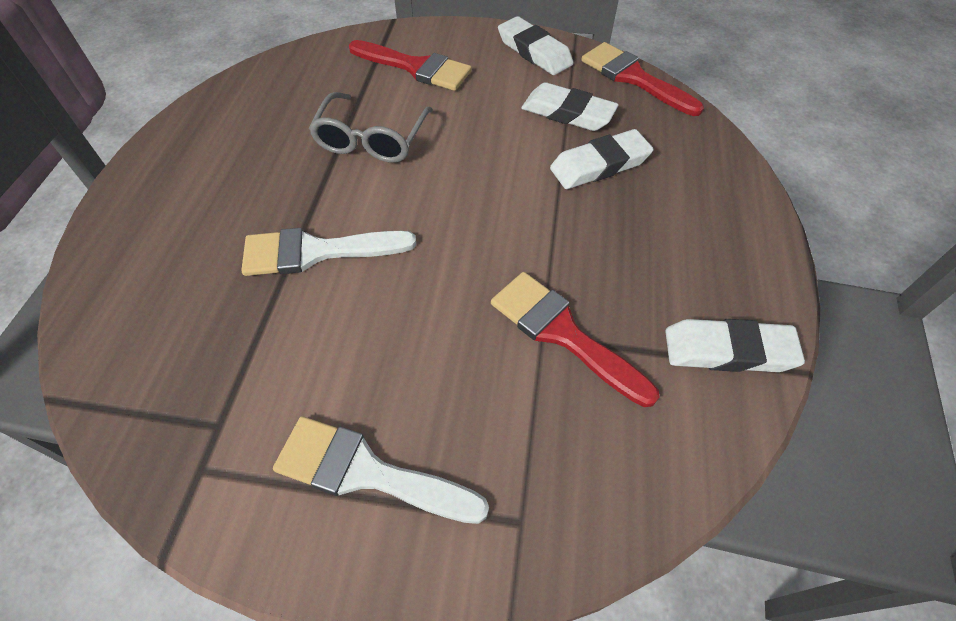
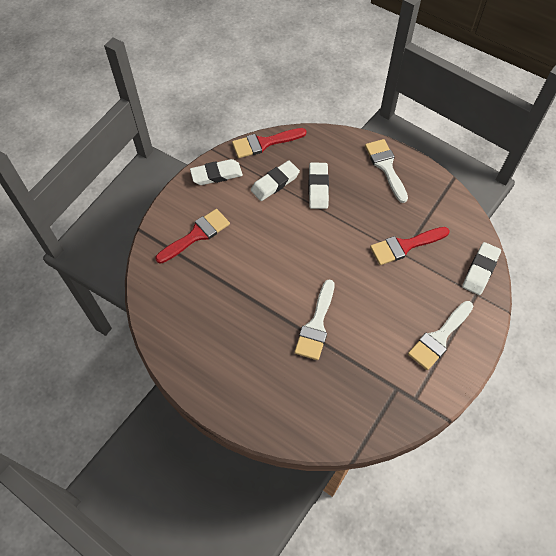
camera: 65 degrees left, 5 degrees up
grey glasses [309,92,433,163] -> none
white eraser [665,319,805,372] -> white eraser moved to [462,242,501,295]
none -> white brush [365,139,408,203]

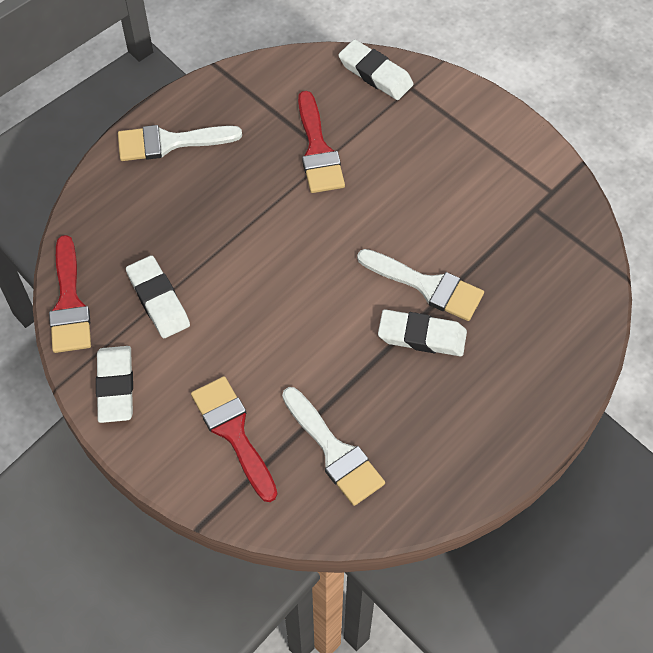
camera: 80 degrees left, 0 degrees up
white eraser [308,163,329,209] -> white eraser moved to [378,309,467,356]
white brush [408,301,474,370] -> white brush moved to [282,387,385,506]

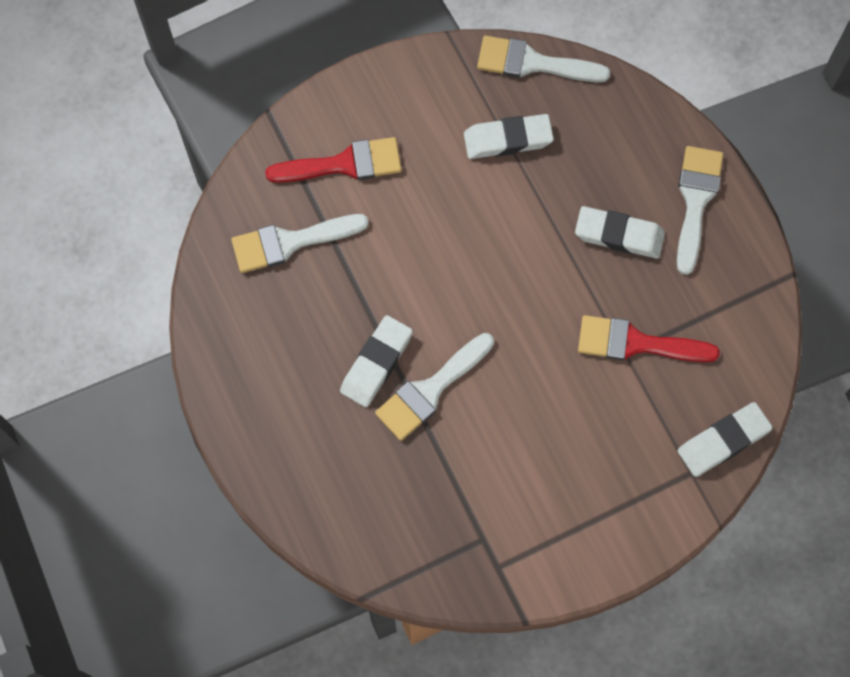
camera: 110 degrees right, 10 degrees up
red brush [49,235,91,353] -> white brush [477,36,610,82]
white eraser [96,346,133,423] -> white eraser moved to [575,206,665,259]

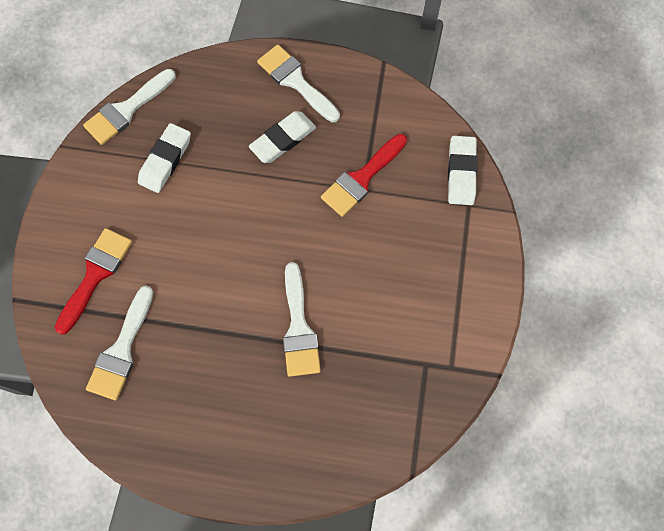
camera: 55 degrees left, 0 degrees up
white eraser [340,315,413,407] -> none

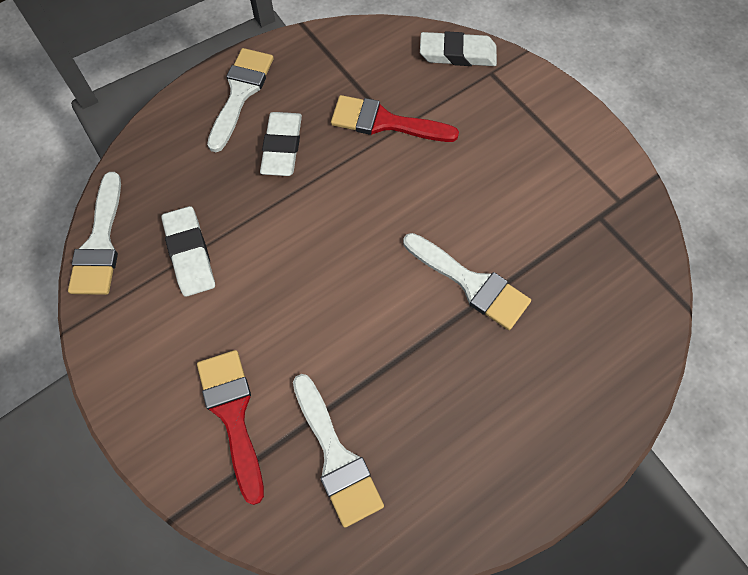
camera: 45 degrees left, 5 degrees down
white brush [257,45,340,122] -> white brush turned 105 degrees clockwise [207,48,274,152]
red brush [321,134,407,217] -> red brush turned 105 degrees clockwise [331,95,459,142]
white eraser [448,136,478,205] -> white eraser turned 45 degrees counterclockwise [420,31,497,66]

